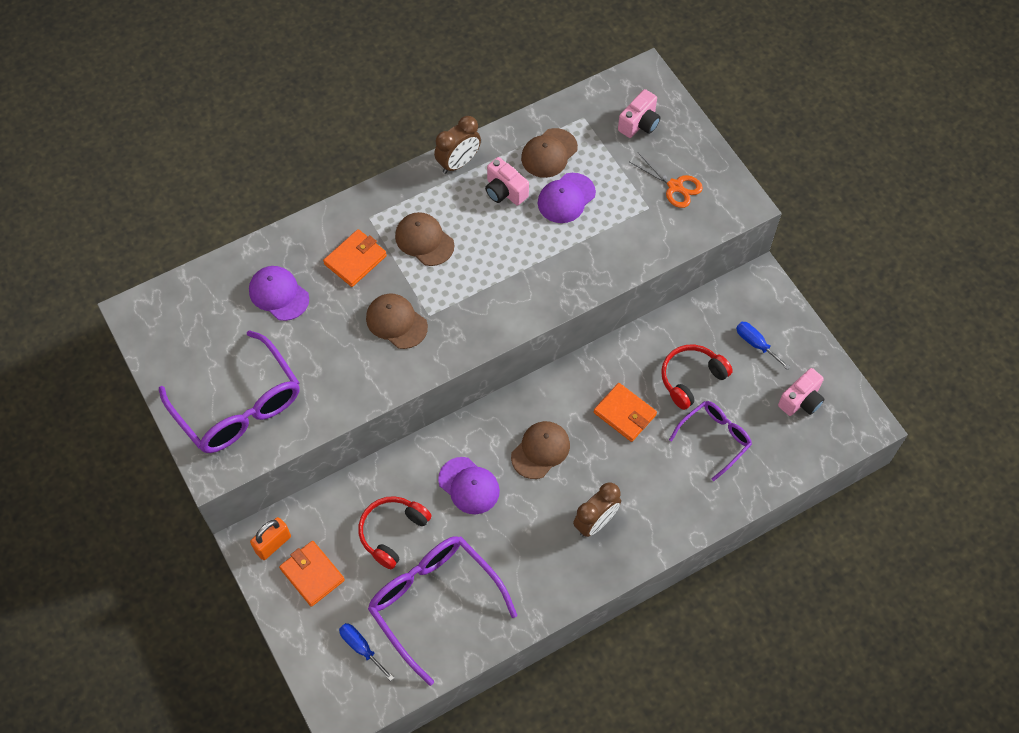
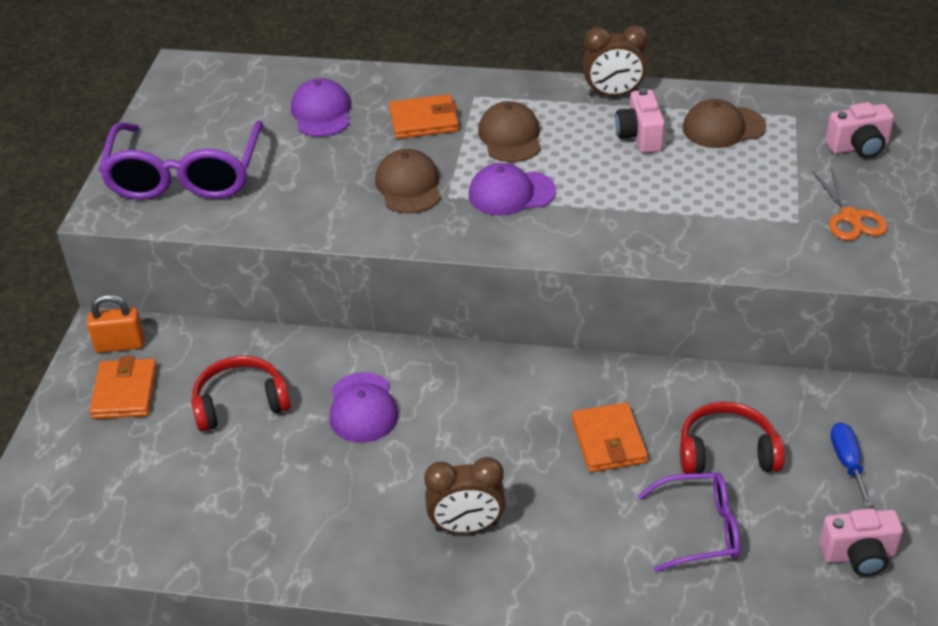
camera: 40 degrees right, 20 degrees down
blue screwdriver [339,623,394,681] -> none
purple glasses [368,536,517,686] -> none
brown cap [511,421,570,479] -> none
purple cap [538,173,596,223] -> purple cap moved to [469,163,556,216]

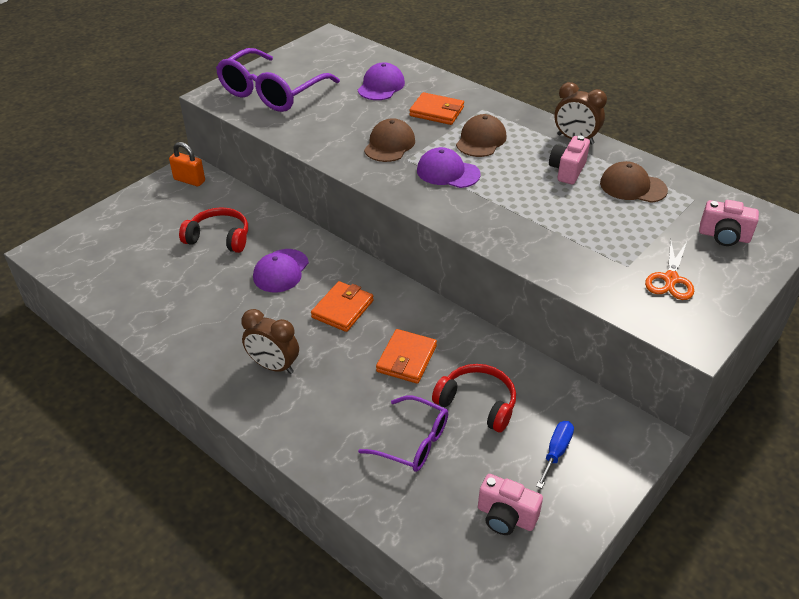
camera: 30 degrees right, 0 degrees up
orange wallet [89,356,157,419] -> orange wallet moved to [311,281,374,332]

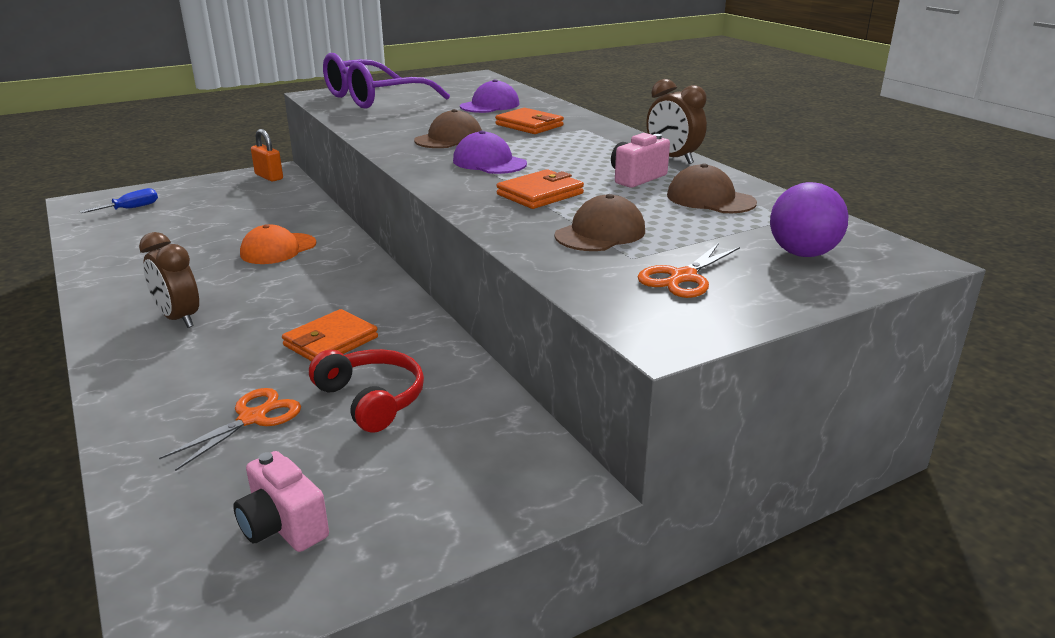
camera: 20 degrees right, 15 degrees down
red headphones [179,207,248,253] -> none
purple cap [253,249,309,292] -> orange cap [240,224,316,264]
orange wallet [311,281,374,332] -> orange wallet moved to [497,169,584,209]
purple glasses [358,396,448,472] -> orange scissors [159,388,301,471]
brown cap [456,114,507,157] -> brown cap moved to [554,194,645,251]
blue screwdriver [536,421,574,489] -> blue screwdriver moved to [79,188,158,213]
pink camera [699,200,759,246] -> purple ball [770,182,848,257]

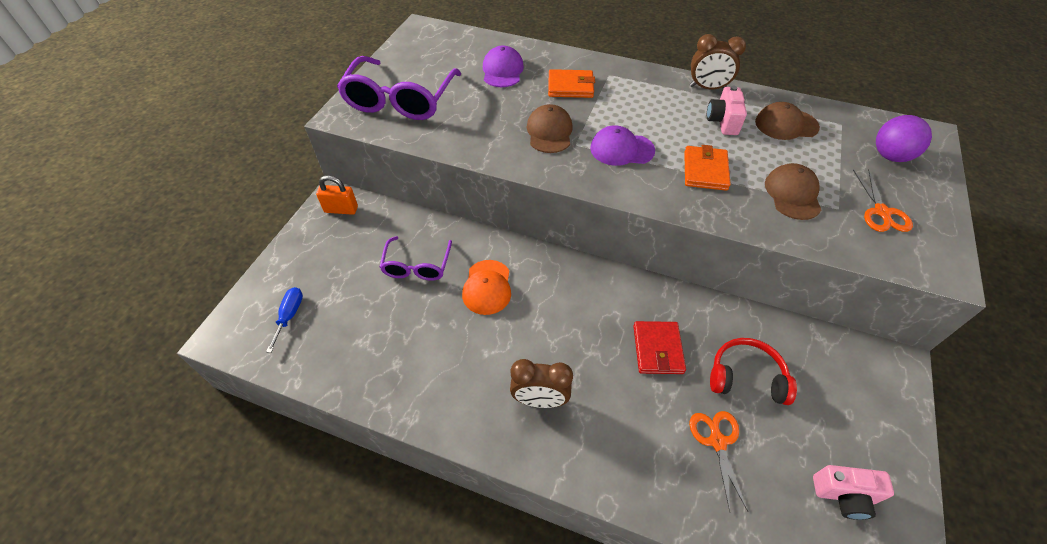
camera: 40 degrees left, 25 degrees up
orange wallet [282,309,378,361] -> red wallet [633,321,686,374]
none -> purple glasses [380,236,452,281]

